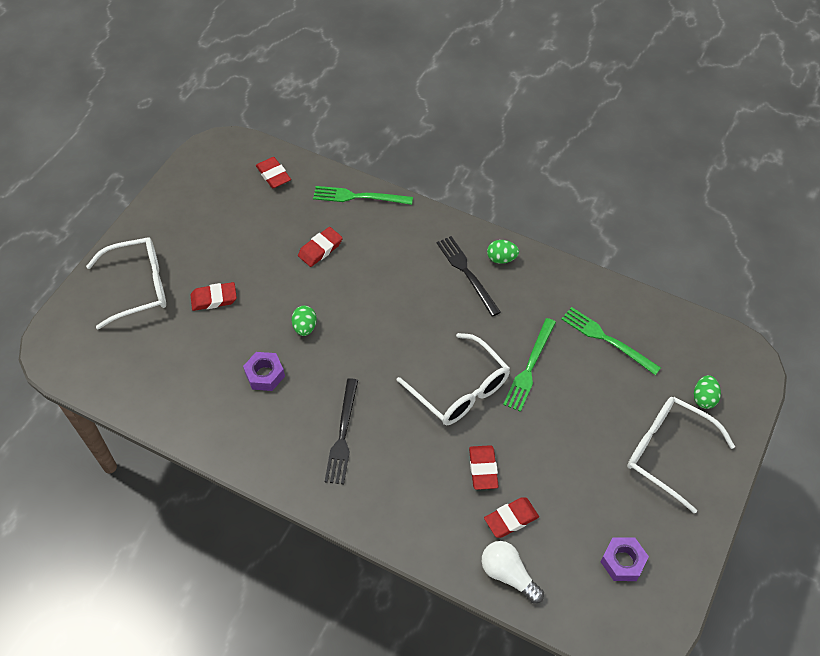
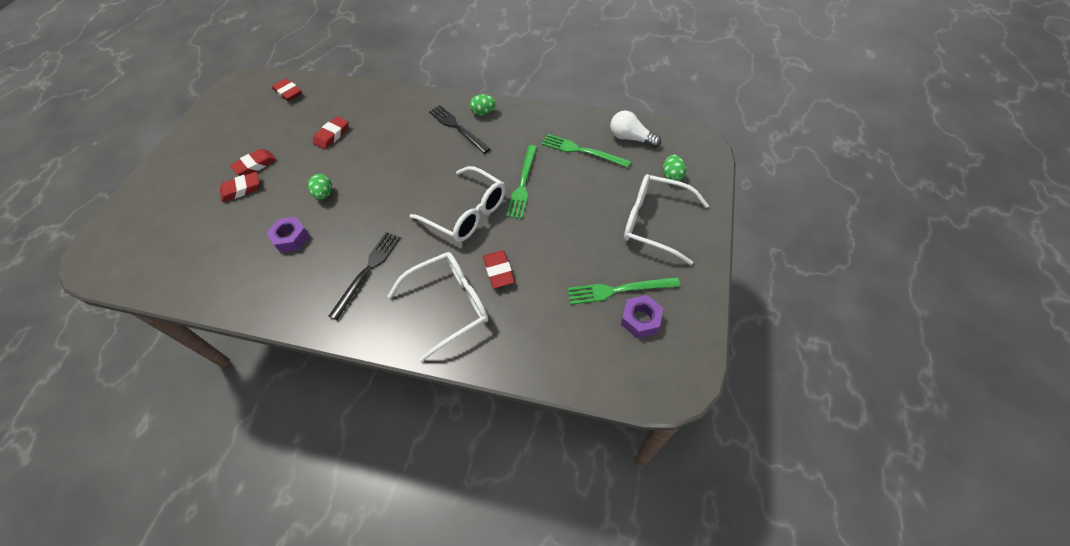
camera: 10 degrees left, 0 degrees up
white glasses [86,237,166,329] -> white glasses moved to [387,252,488,363]
green fork [313,186,413,205] -> green fork moved to [567,277,680,305]
black fork [325,378,358,484] -> black fork turned 150 degrees counterclockwise [328,232,400,320]
white light bulb [482,541,544,604] -> white light bulb moved to [610,111,661,148]
red eraser [484,497,539,538] -> red eraser moved to [230,149,276,176]

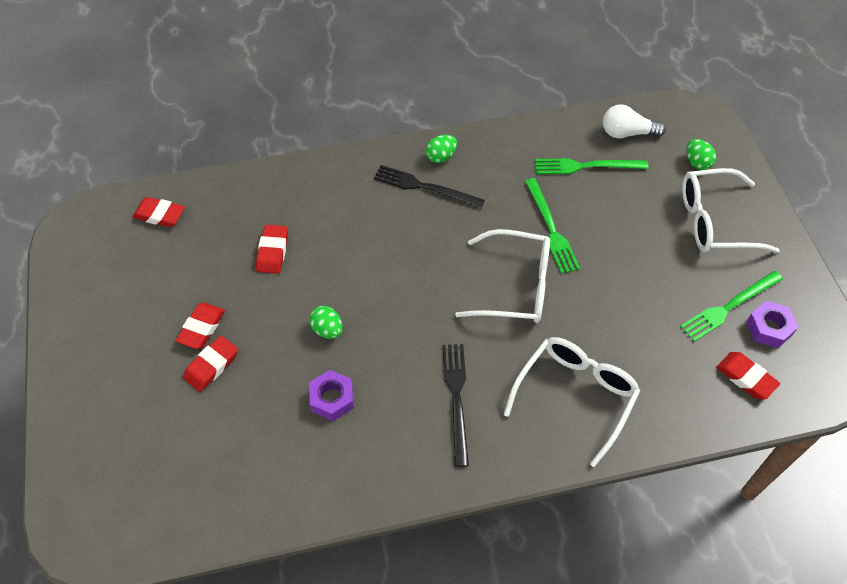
camera: 30 degrees left, 0 degrees up
red eraser [483,250,515,289] -> red eraser moved to [716,352,780,400]

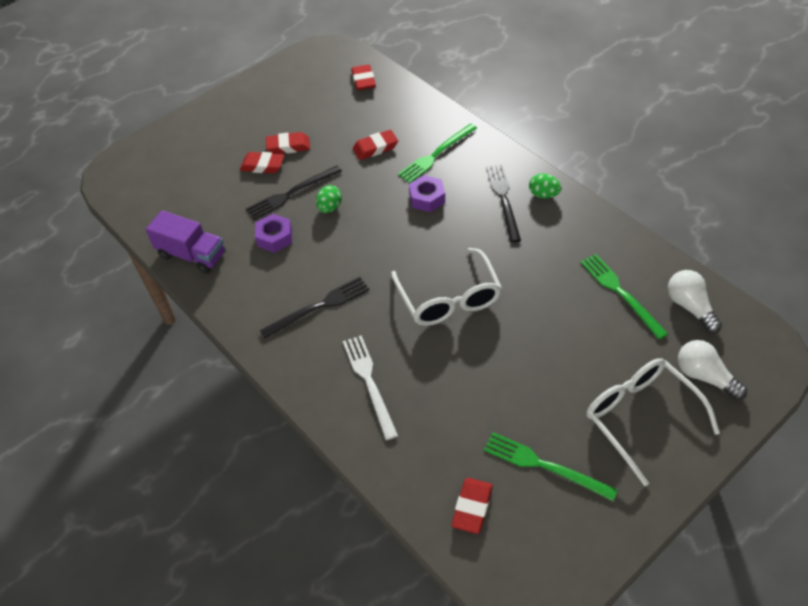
camera: 65 degrees right, 5 degrees down
white glasses [504,337,640,467] -> white fork [343,335,398,440]
green fork [525,178,580,274] -> green fork moved to [398,123,477,183]
green egg [686,139,717,170] -> white light bulb [678,340,747,400]
purple nut [746,301,798,348] -> purple nut moved to [409,175,445,212]
none -> purple truck [146,210,226,274]
none -> black fork [246,166,342,220]

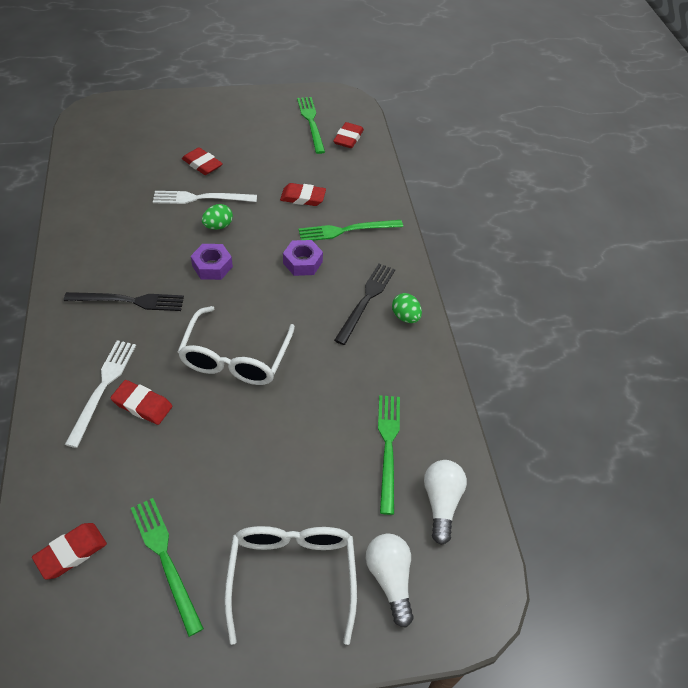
camera: 25 degrees right, 0 degrees up
purple truck [146,210,226,274] -> none
black fork [246,166,342,220] -> white fork [153,191,257,204]
purple nut [255,214,292,253] -> purple nut moved to [191,244,233,280]
red eraser [266,132,310,154] -> red eraser moved to [110,380,172,425]
none -> green fork [297,97,325,154]

